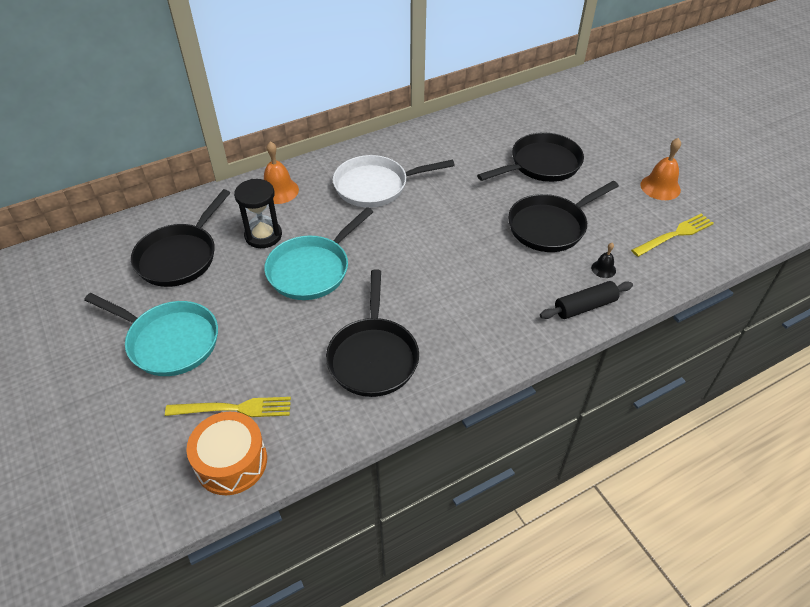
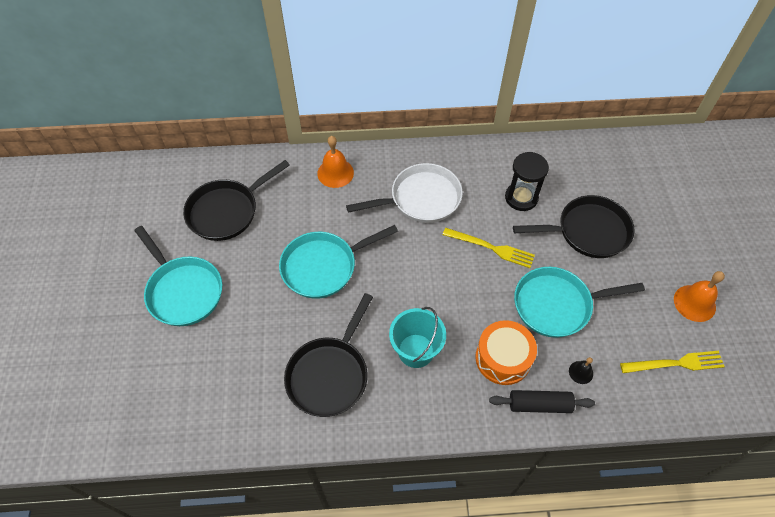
camera: 25 degrees right, 10 degrees up
yellow fork [165,397,291,417] -> yellow fork moved to [442,228,535,268]
orange drum [186,412,267,495] -> orange drum moved to [475,320,537,385]
black hourglass [234,179,282,248] -> black hourglass moved to [505,152,549,211]
white pan [333,155,455,208] -> white pan turned 150 degrees clockwise [346,163,463,223]
black pan [508,181,619,252] -> turquoise pan [514,267,645,338]
none -> turquoise bucket [389,307,446,368]

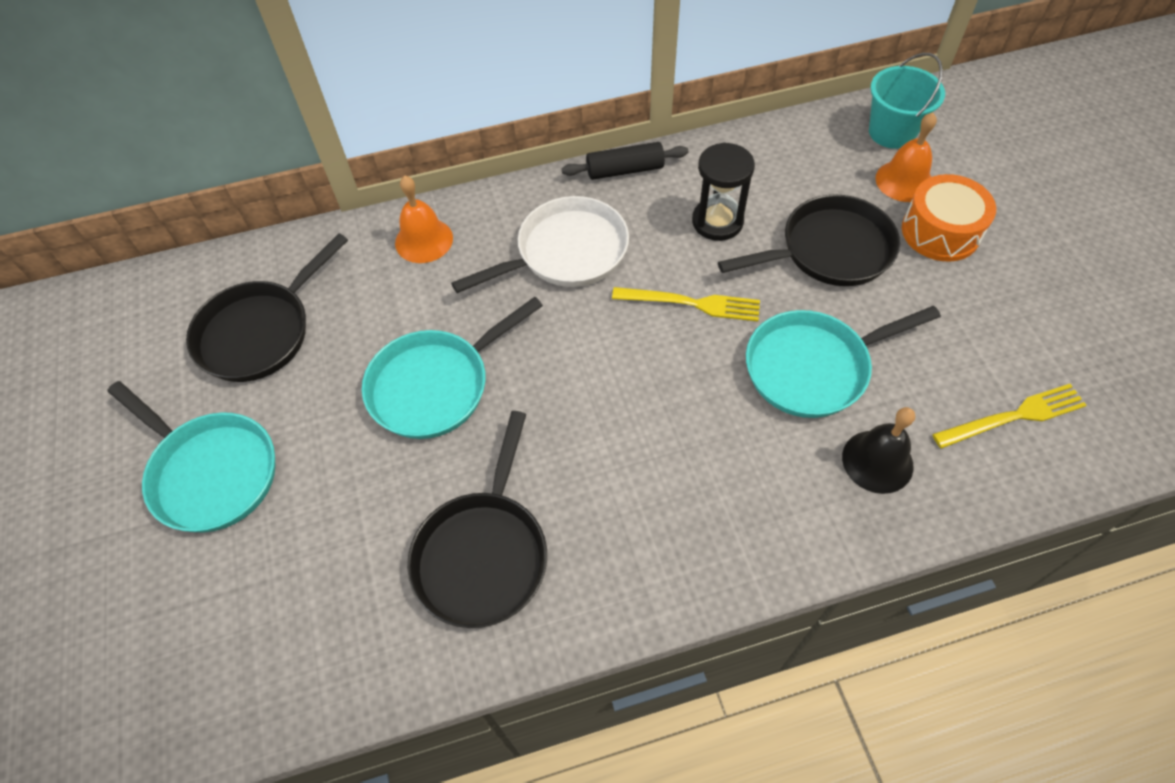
camera: 10 degrees left, 0 degrees up
turquoise bucket [389,307,446,368] -> turquoise bucket moved to [869,53,945,149]
orange drum [475,320,537,385] -> orange drum moved to [902,174,996,262]
black rolling pin [489,390,595,413] -> black rolling pin moved to [562,142,688,180]
black bell [569,357,593,384] -> black bell [842,407,915,494], size x1.80
orange bell [674,271,725,322] -> orange bell moved to [875,112,937,202]

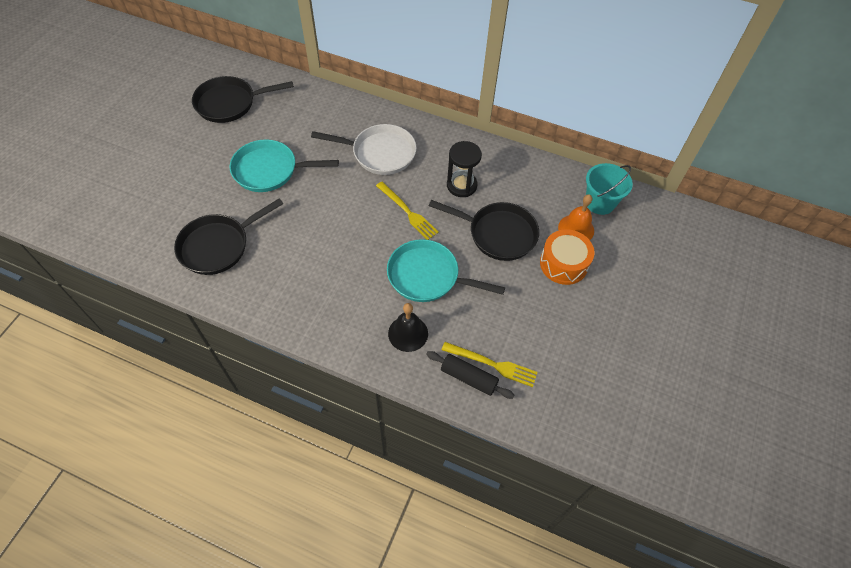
camera: 35 degrees right, 0 degrees up
turquoise pan [108,381,275,533] -> none
orange bell [395,176,453,263] -> none
black rolling pin [562,142,688,180] -> black rolling pin moved to [426,351,514,399]

